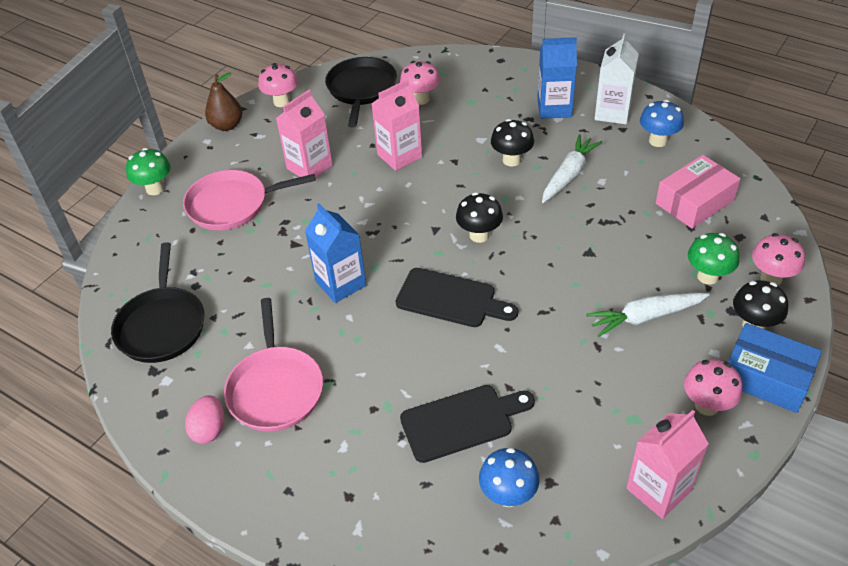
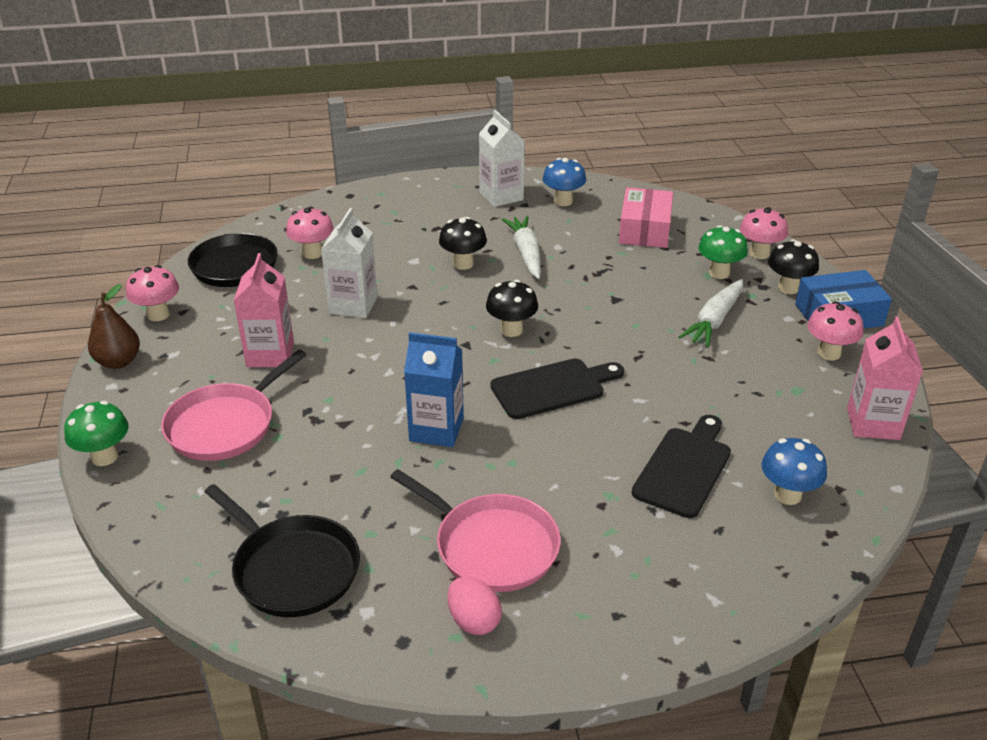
camera: 45 degrees left, 10 degrees down
pink carton [371,79,422,171] -> white carton [321,208,378,318]
blue carton [537,37,577,119] -> none

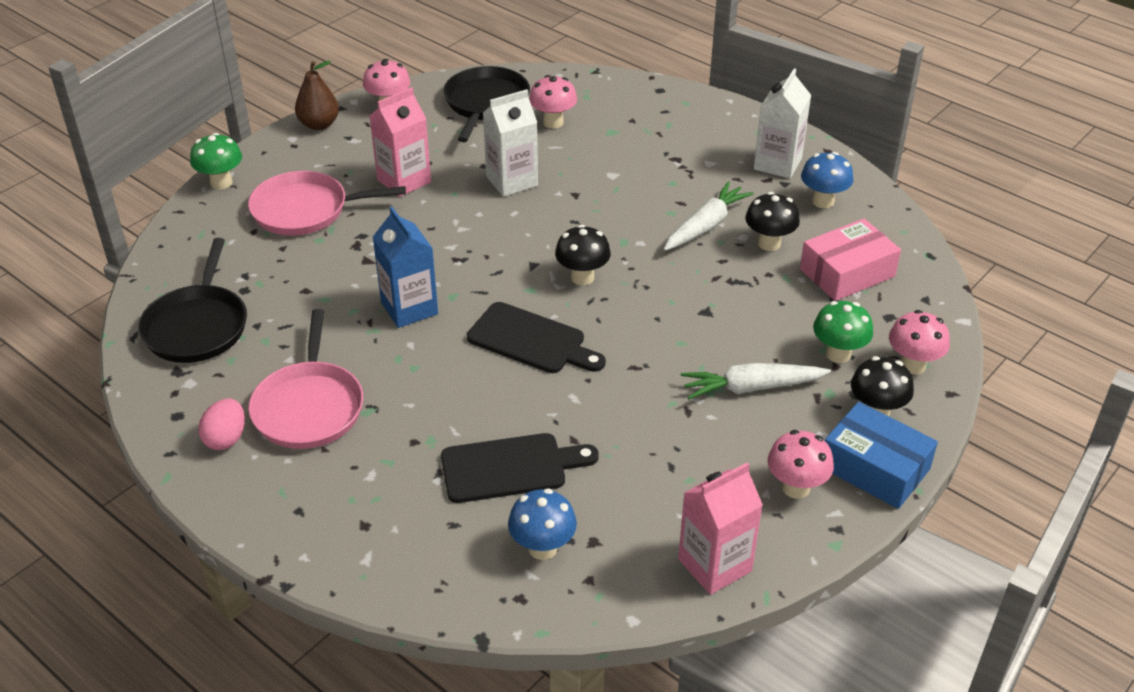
camera: 50 degrees right, 5 degrees up
black mushroom [439,217,487,270] -> black mushroom moved to [745,192,800,251]

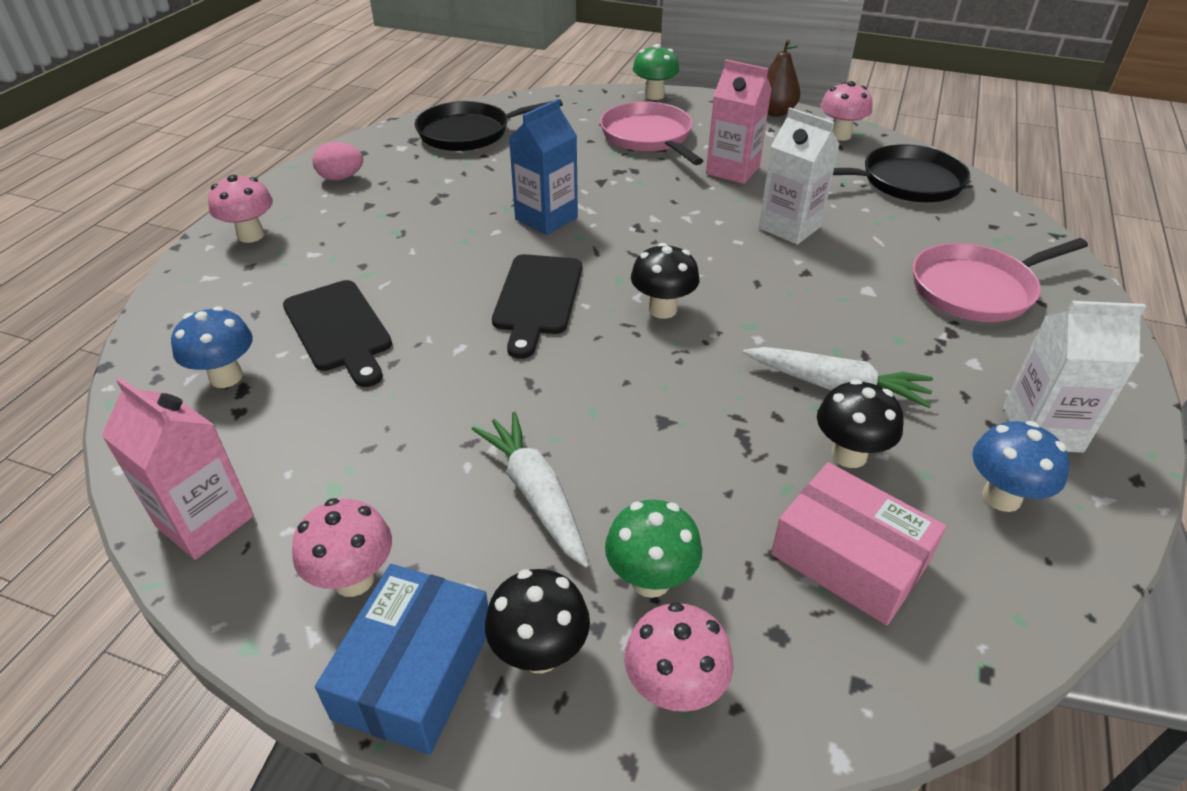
camera: 70 degrees right, 0 degrees up
pink pan [249,309,363,449] -> pink pan moved to [913,238,1088,322]
pink mushroom [529,75,577,128] -> pink mushroom moved to [208,175,273,243]

